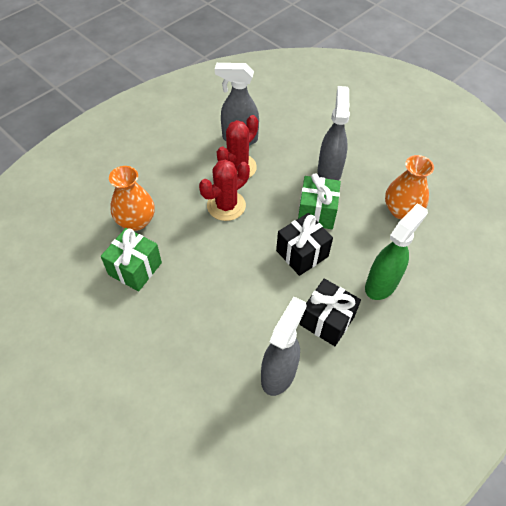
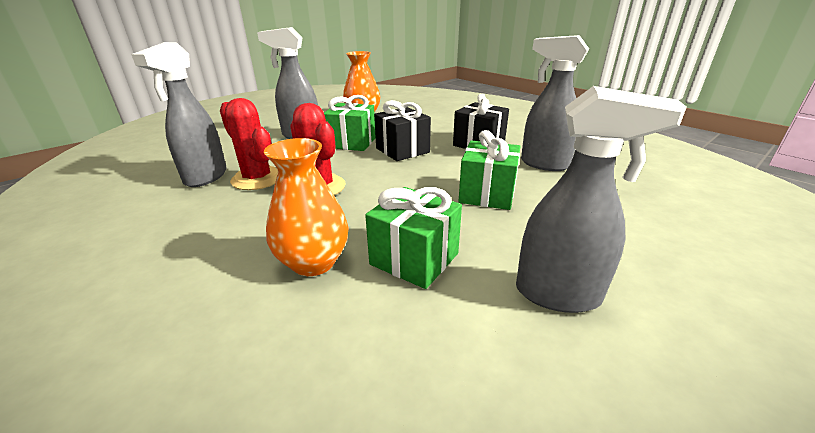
camera: 85 degrees left, 25 degrees down
green spray bottle [365,204,428,300] -> none
none -> green gift [458,130,521,210]
none -> grey spray bottle [516,86,687,313]

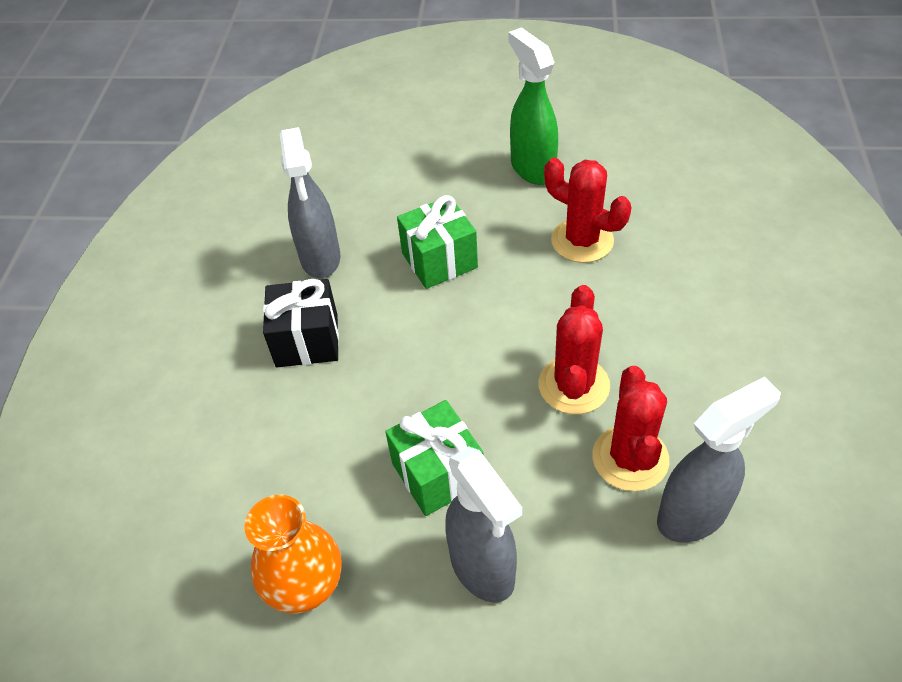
camera: 130 degrees left, 20 degrees up
orange vase [264,138,349,276] -> none
green gift [365,187,462,289] -> red cactus [544,158,631,263]
black gift [374,100,431,161] -> none
grey spray bottle [516,86,687,313] -> green spray bottle [508,27,558,185]

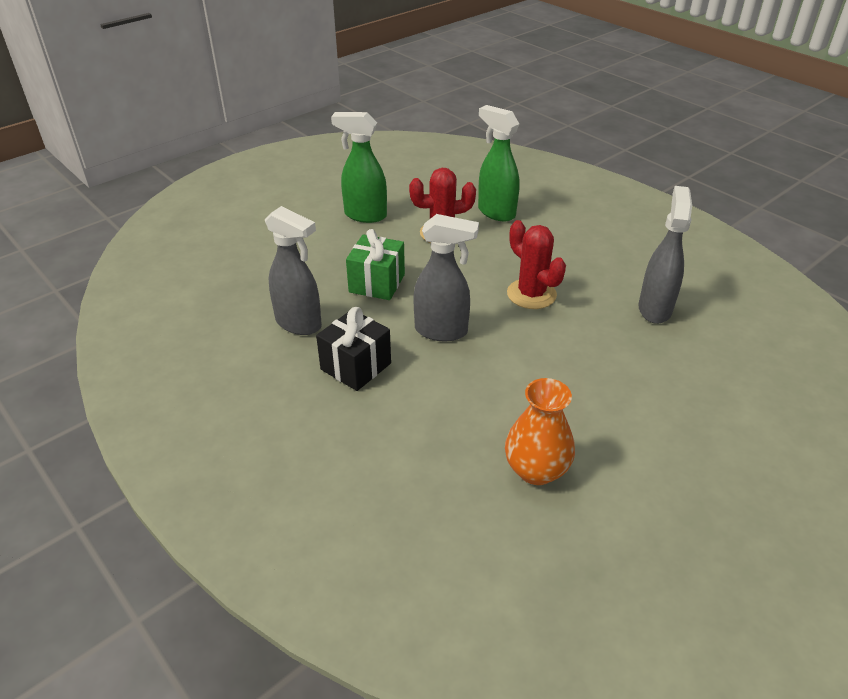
camera: 50 degrees left, 10 degrees down
green gift [385,400,483,516] -> none
grey spray bottle [446,446,522,603] -> grey spray bottle moved to [413,214,479,341]
red cactus [592,366,669,491] -> none
none -> green spray bottle [478,105,520,221]

